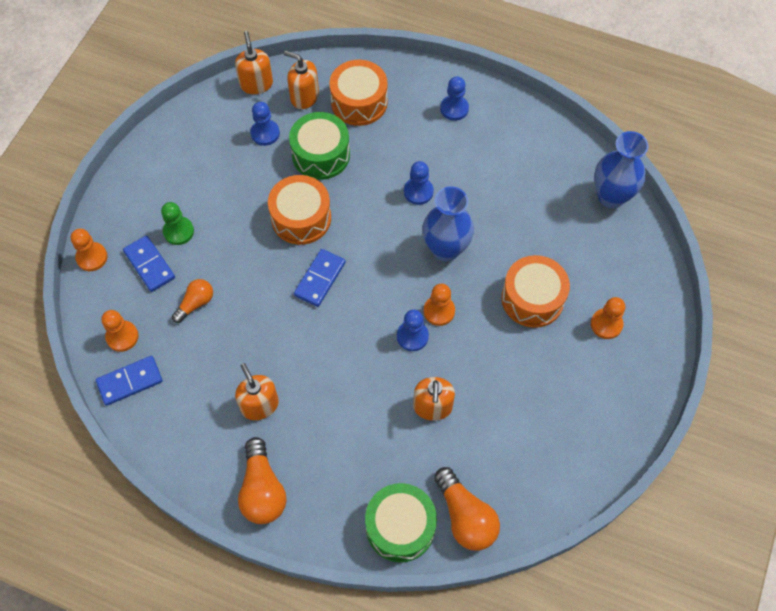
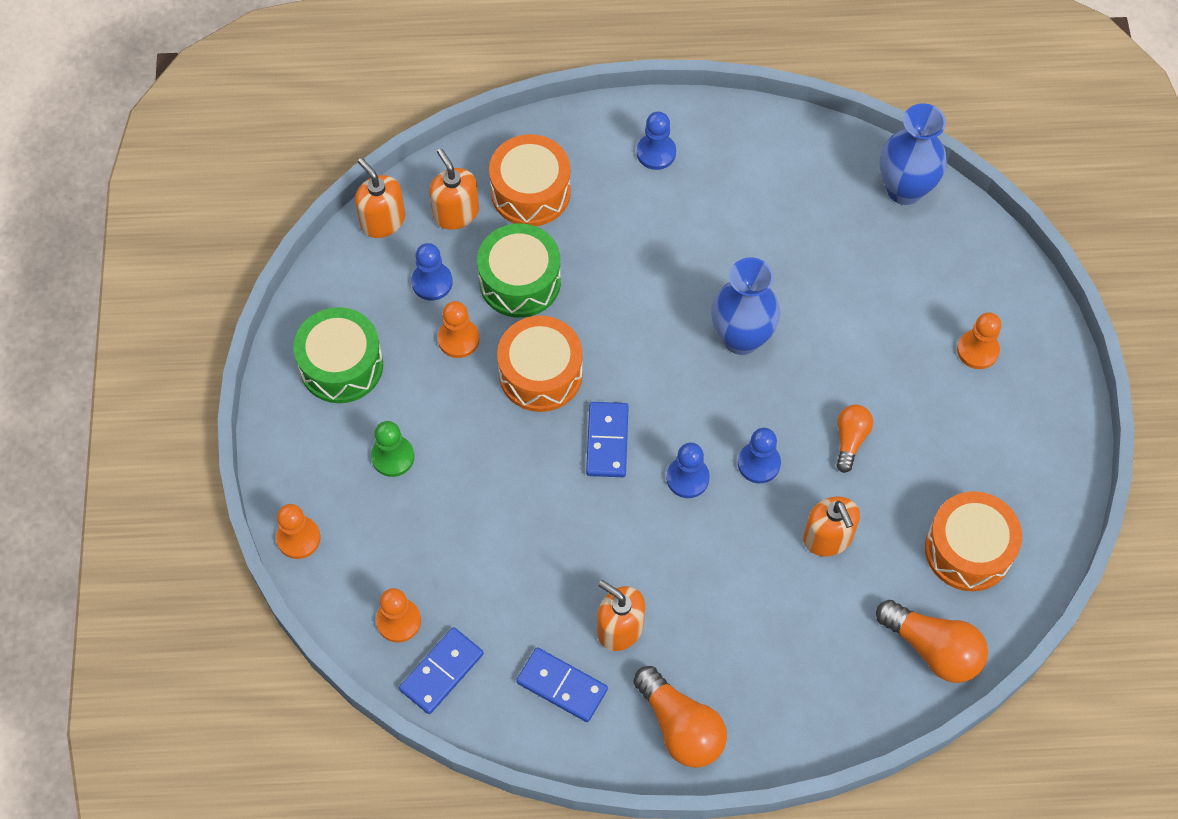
camera: 25 degrees left, 0 degrees up
blue domino [123,235,175,292] -> blue domino moved to [516,647,608,722]
orange light bulb [172,279,213,323] -> orange light bulb moved to [836,405,873,473]
orange soap dispenser [284,51,319,109] -> orange soap dispenser turned 60 degrees clockwise [429,149,479,230]
green drum [365,483,437,562] -> green drum moved to [293,307,383,403]
blue pawn [404,161,434,205] -> blue pawn moved to [666,443,710,498]
orange pawn [424,284,455,326] -> orange pawn moved to [438,301,480,358]
orange drum [501,255,570,328] -> orange drum moved to [925,491,1022,591]

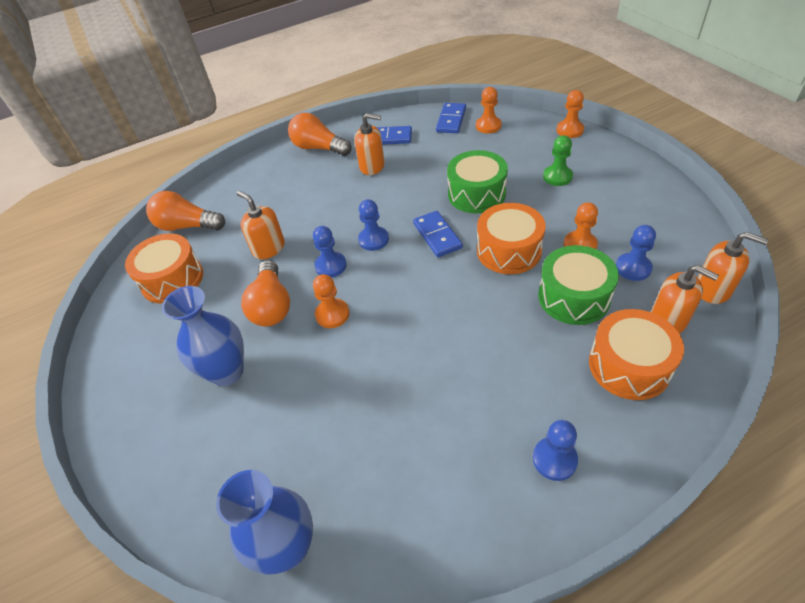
camera: 160 degrees right, 15 degrees down
green drum [293,307,383,403] -> green drum moved to [447,150,508,213]
blue vase [711,257,780,355] -> blue vase moved to [162,286,244,386]
orange light bulb [836,405,873,473] -> orange light bulb [241,260,290,326], size x1.64
orange pawn [957,312,1001,369] -> orange pawn moved to [313,274,349,328]

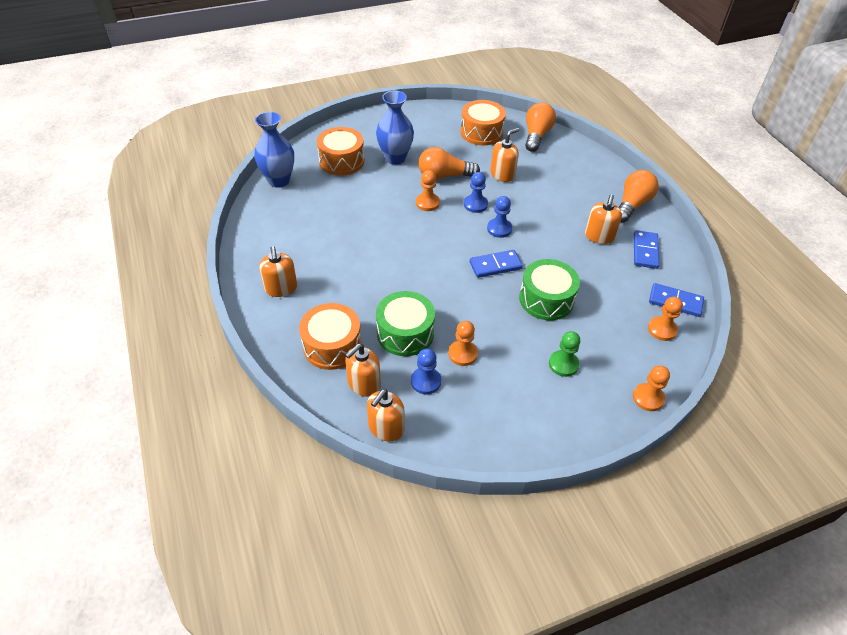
camera: 90 degrees right, 0 degrees up
orange drum [477,203,546,274] -> orange drum moved to [317,127,365,176]
blue pawn [533,420,578,481] -> orange soap dispenser [259,246,297,297]

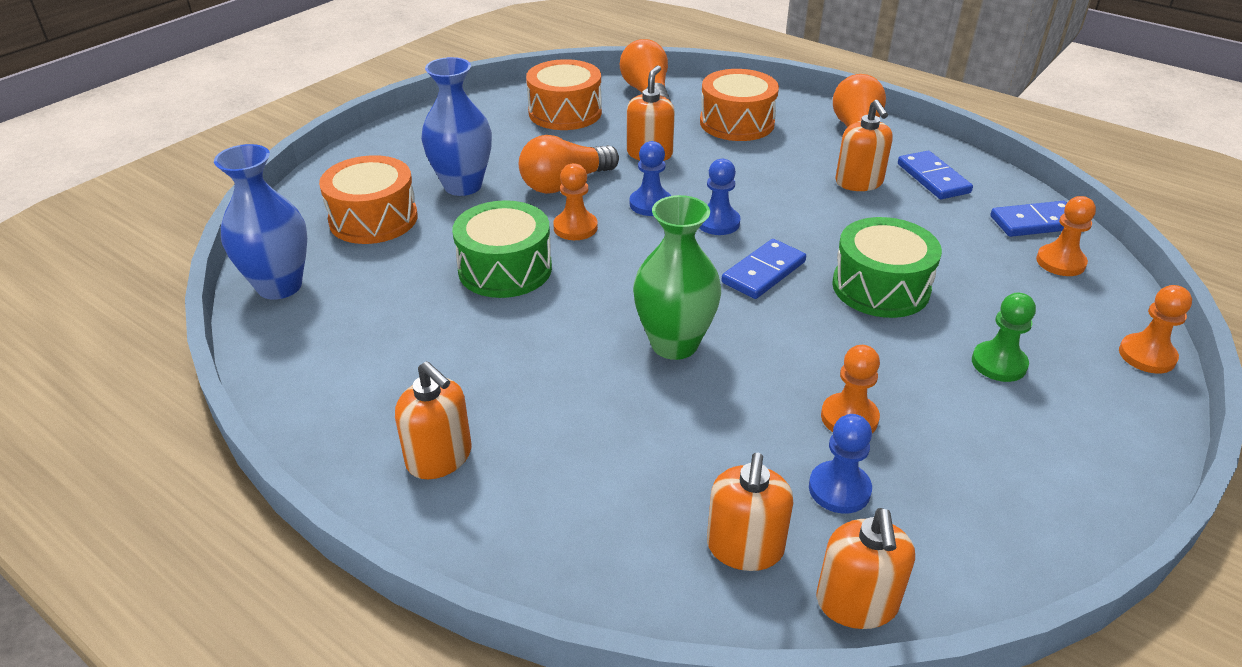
camera: 30 degrees left, 10 degrees down
orange drum [299,303,362,370] -> orange drum moved to [700,69,779,141]
green drum [376,291,435,356] -> green drum moved to [452,200,552,298]
none -> green vase [633,195,721,360]

